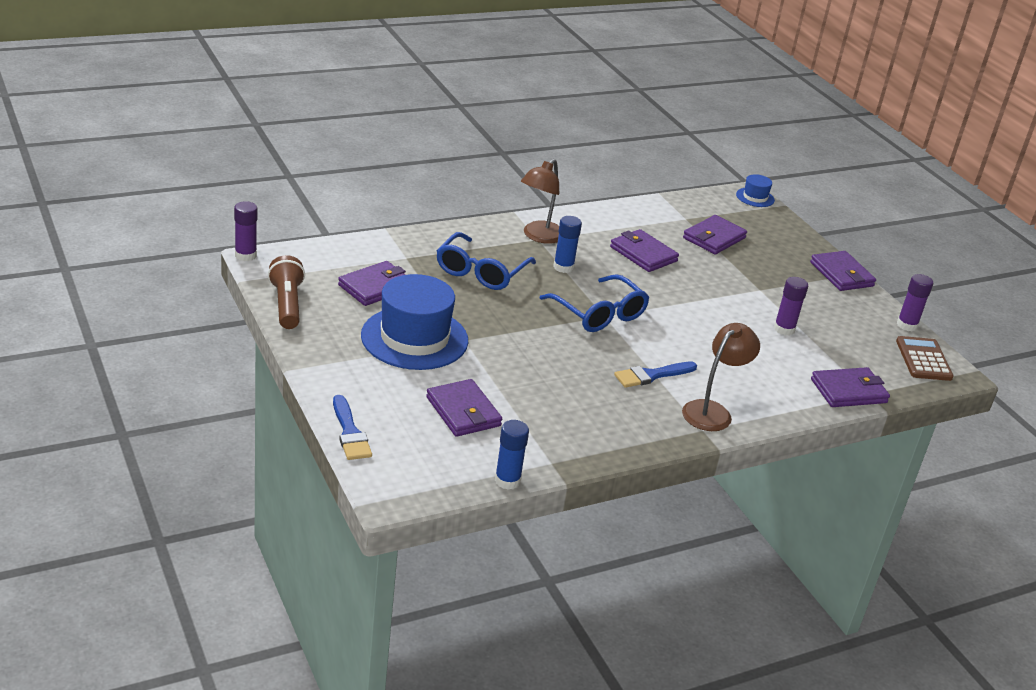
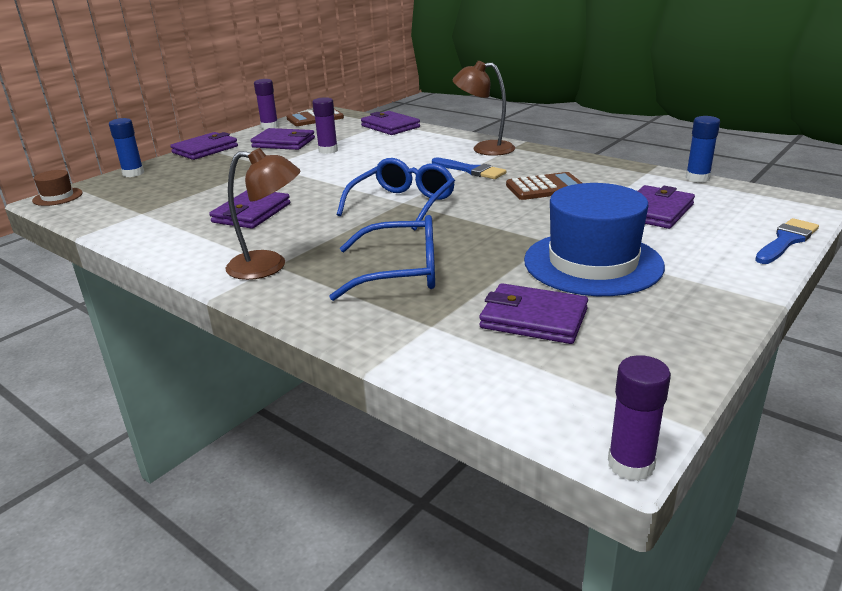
camera: 110 degrees left, 5 degrees down
brown flashlight [268,255,305,329] -> none
blue glue stick [553,216,582,273] -> blue glue stick moved to [109,118,144,177]
purple wallet [683,215,747,254] -> purple wallet moved to [251,128,315,150]
blue hat [736,174,775,207] -> brown hat [32,170,83,206]
none -> brown calculator [506,172,582,200]

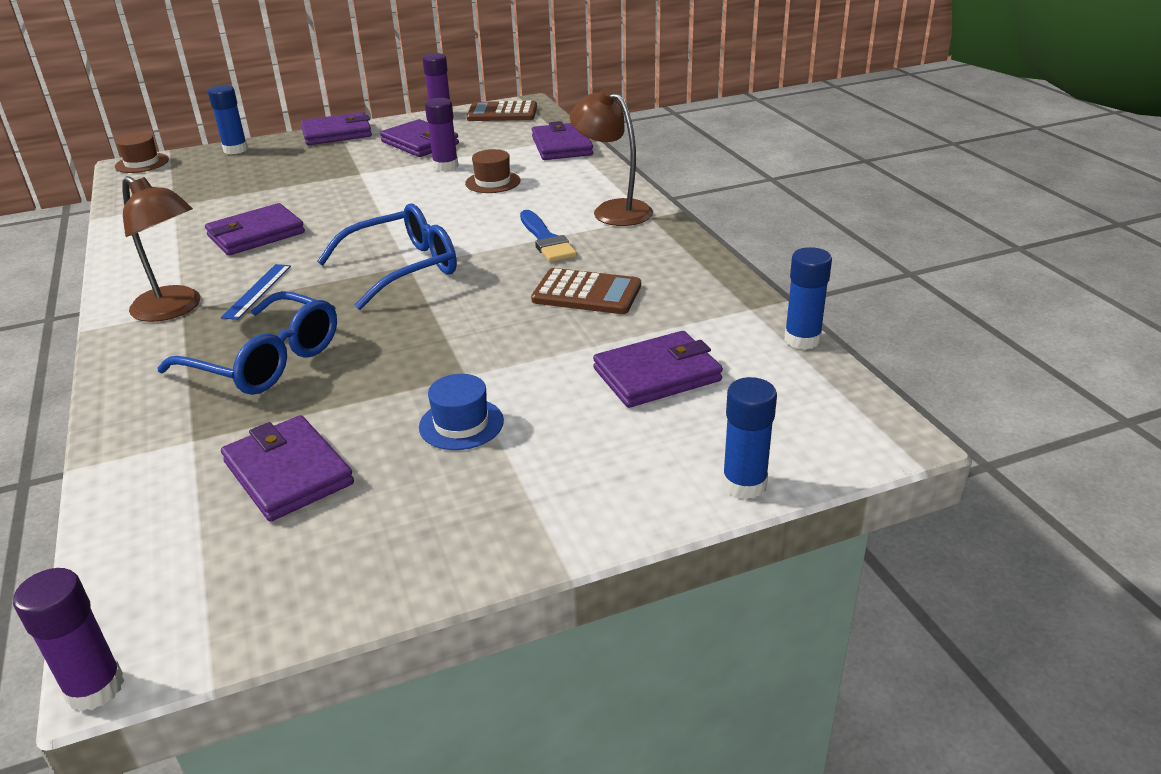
camera: 30 degrees right, 5 degrees up
blue hat [524,183,665,296] -> blue hat [419,374,504,450], size x0.45
blue brush [755,218,819,264] -> blue glue stick [722,377,777,499]
none -> blue ruler [221,264,291,320]
none -> brown hat [465,149,521,193]

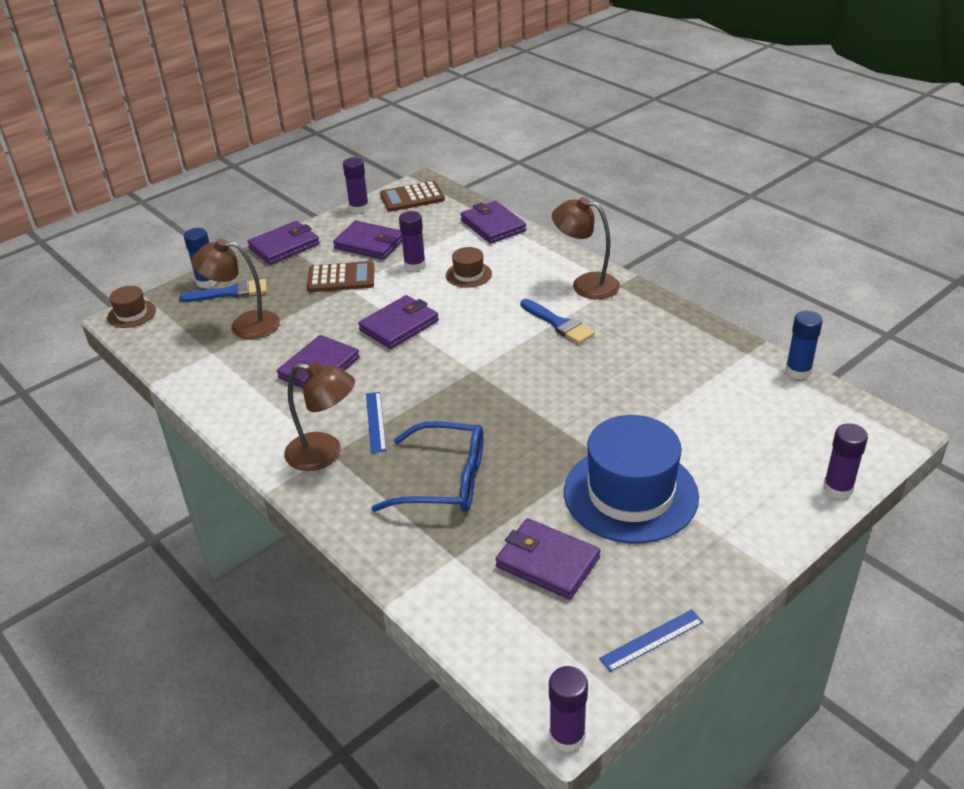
camera: 20 degrees left, 5 degrees up
blue glasses [317,204,457,310] -> none
blue hat [419,374,504,450] -> blue hat [564,415,699,543], size x2.21
brown calculator [531,268,641,314] -> brown calculator moved to [307,261,374,292]
purple wallet [593,331,723,408] -> purple wallet moved to [358,295,439,349]
blue glue stick [722,377,777,499] -> purple glue stick [823,423,868,499]
none -> blue brush [179,279,267,302]
none -> brown lamp [191,239,280,339]
none -> blue ruler [599,609,703,672]

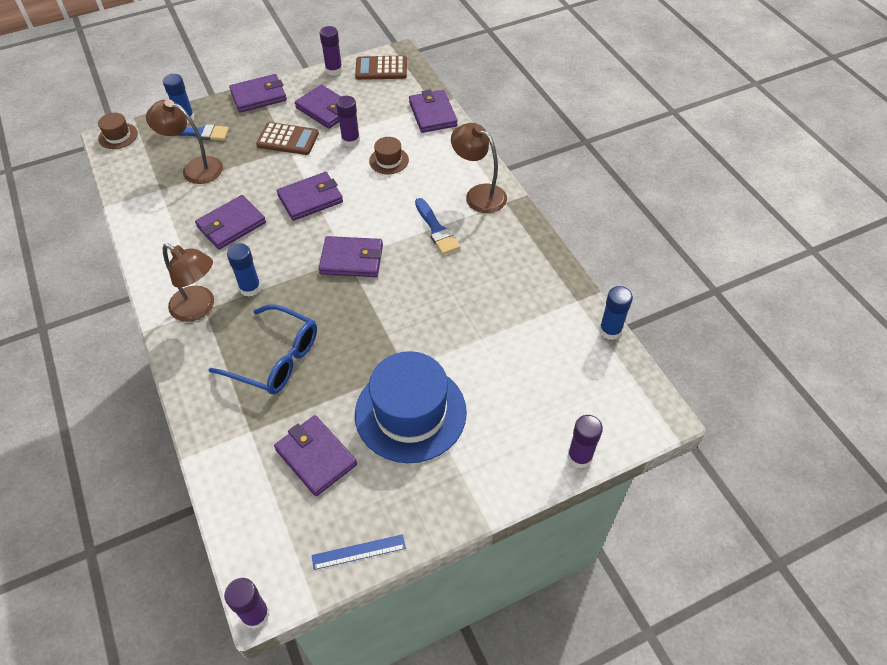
camera: 15 degrees right, 15 degrees up
blue ruler [366,392,386,453] -> blue glue stick [227,243,261,297]
none -> purple wallet [319,236,383,277]

